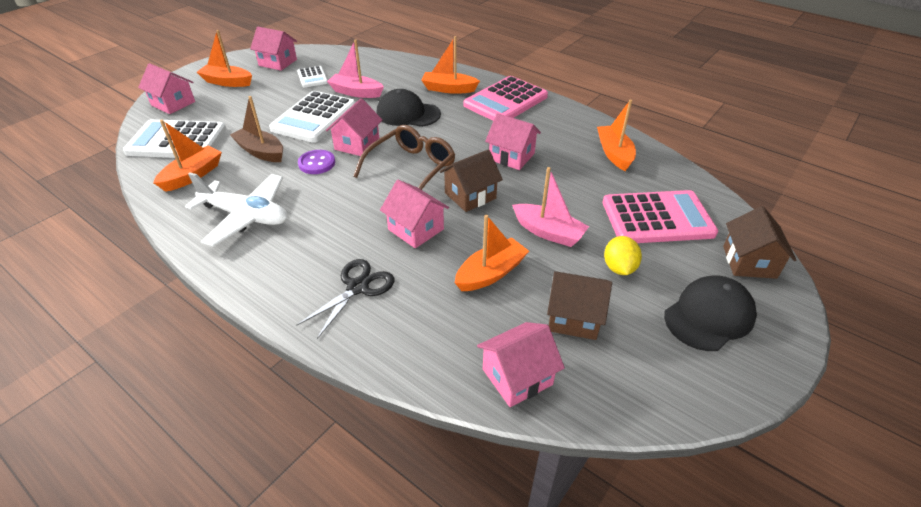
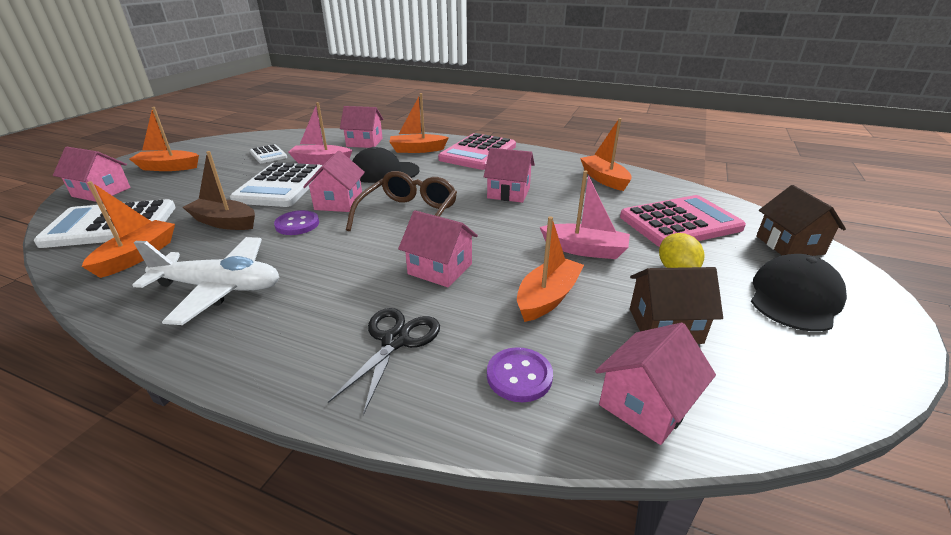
camera: 15 degrees left, 10 degrees down
pink house [250,27,297,71] -> pink house moved to [340,106,384,148]
brown house [440,149,503,212] -> none
none -> purple button [487,347,553,402]

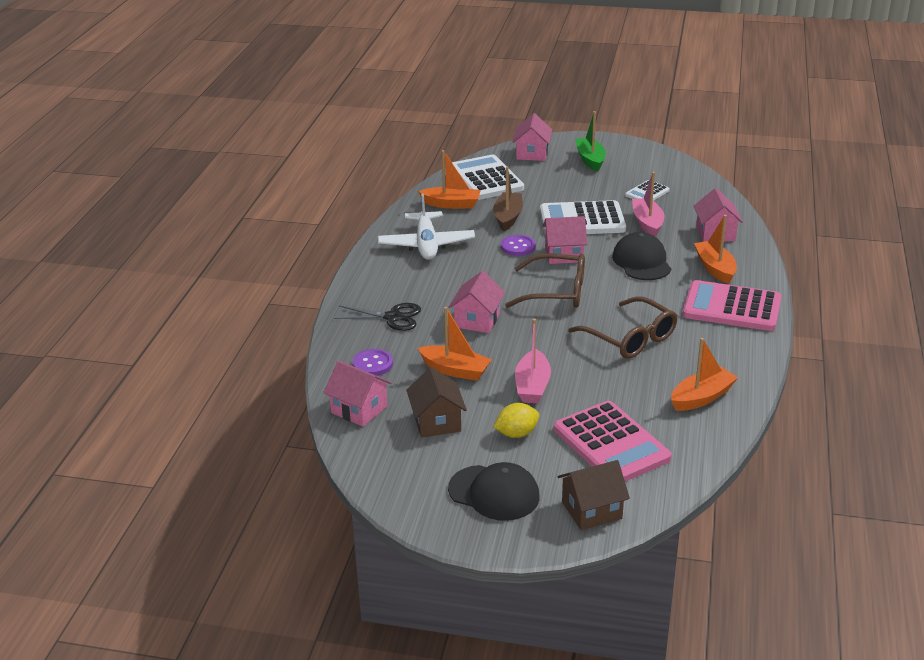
camera: 80 degrees right, 0 degrees up
orange boat [129,107,199,171] -> green boat [575,111,606,172]
pink house [484,148,535,203] -> brown glasses [568,296,678,359]

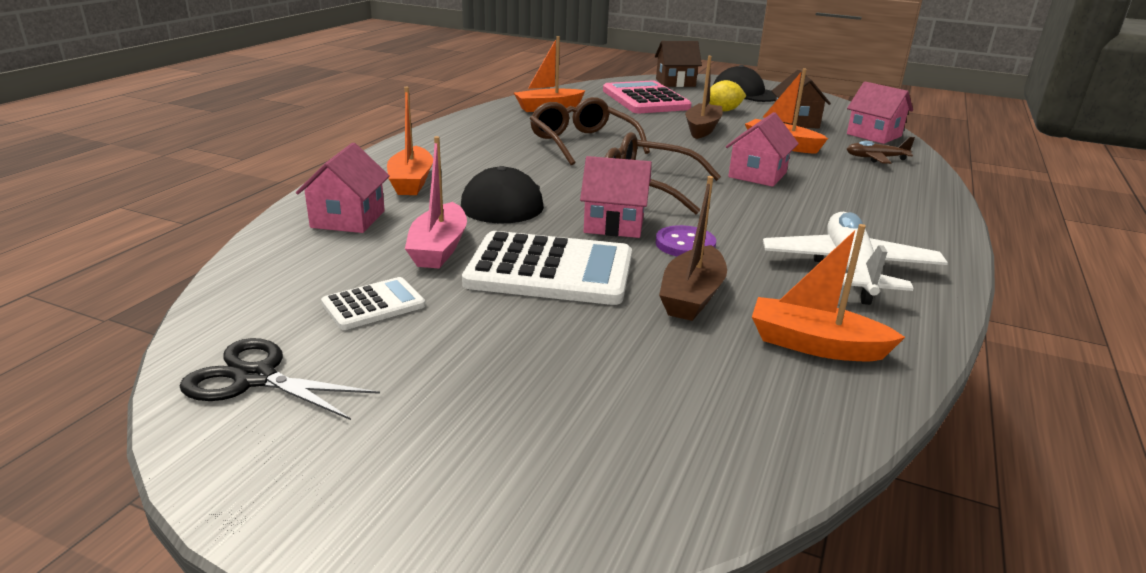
camera: 170 degrees left, 5 degrees down
black scissors [334,303,421,331] -> black scissors moved to [180,338,380,420]
purple button [353,349,393,376] -> brown plane [847,137,915,164]
white calculator [452,155,524,200] -> none
pink house [513,113,552,161] -> none
pink boat [515,319,551,403] -> brown boat [685,56,723,139]
green boat [575,111,606,172] -> none
pink calculator [683,280,781,331] -> none

